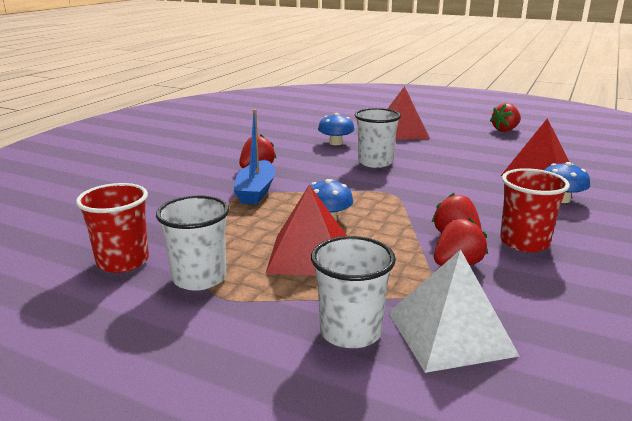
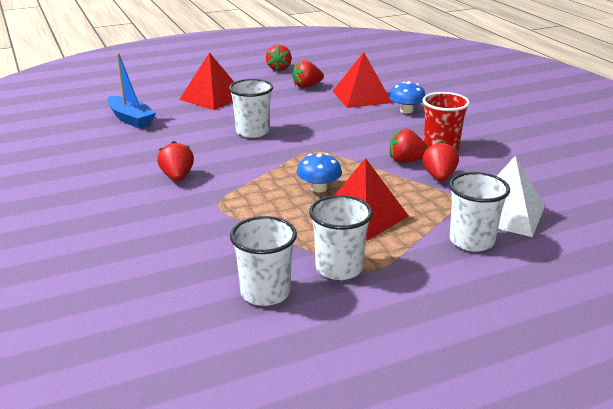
camera: 50 degrees left, 5 degrees up
red cup [76,183,149,273] -> white cup [230,216,297,306]
blue boat [233,109,275,204] -> blue boat moved to [107,53,156,129]
blue mushroom [318,113,355,145] -> none
none -> red strawberry [292,60,324,88]

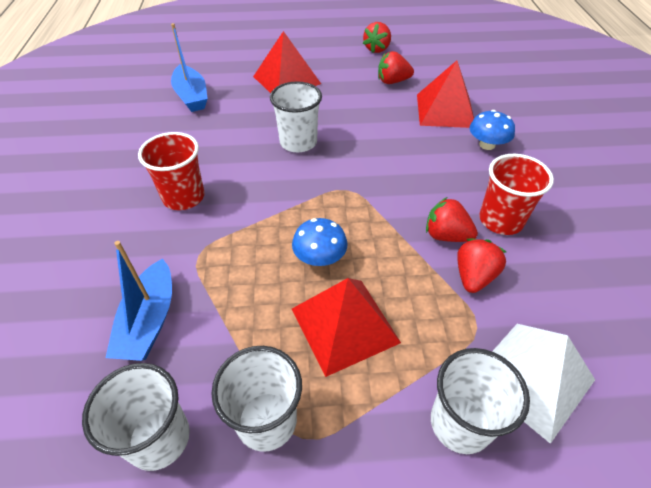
camera: 20 degrees right, 20 degrees up
red strawberry [157,141,194,181] -> red cup [138,132,205,210]
none -> blue boat [105,241,172,361]

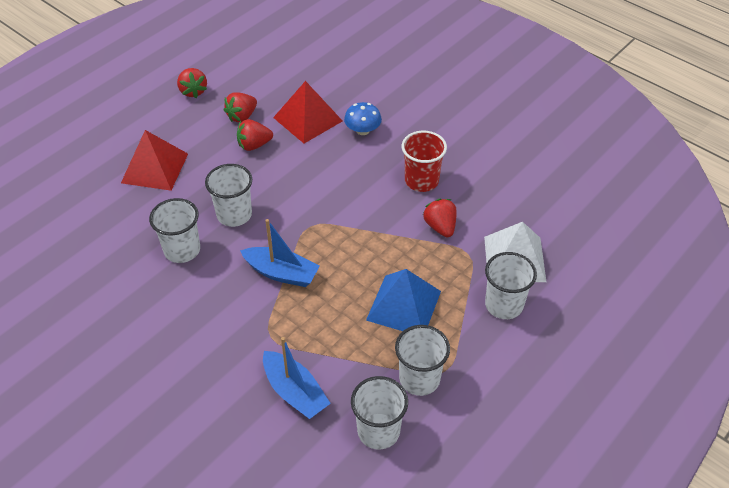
camera: 45 degrees left, 0 degrees up
red cup [138,132,205,210] -> none
blue boat [171,23,208,112] -> blue boat moved to [240,219,320,287]
blue mushroom [292,218,348,266] -> none
red pyramid [292,278,401,377] -> blue pyramid [366,269,441,331]
red strawberry [426,197,478,242] -> red strawberry moved to [237,119,273,151]
none -> white cup [149,198,200,263]

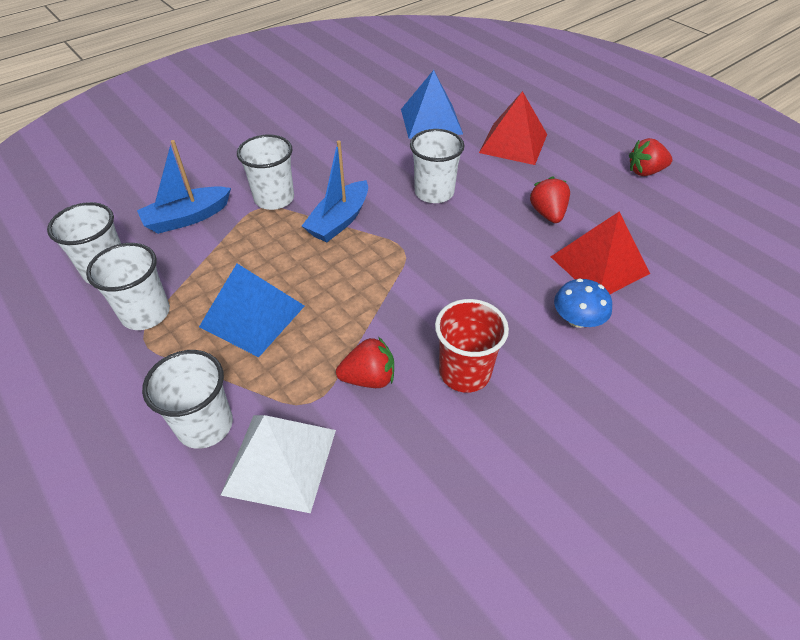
camera: 100 degrees right, 0 degrees up
white cup [149,198,200,263] -> white cup moved to [237,135,294,210]
red strawberry [224,92,257,122] -> none
none -> blue pyramid [401,70,463,139]

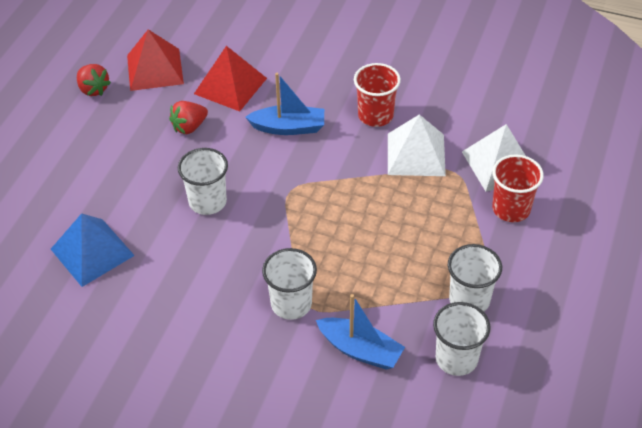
camera: 120 degrees left, 0 degrees up
white cup [142,350,233,449] -> red cup [492,154,544,222]
blue pyramid [199,264,305,357] -> none
blue boat [302,141,368,242] -> blue boat moved to [245,73,324,135]
red strawberry [336,337,394,388] -> white pyramid [388,114,446,176]
red pyramid [479,91,547,165] -> red pyramid moved to [127,29,184,91]
blue mushroom [554,279,612,328] -> none

